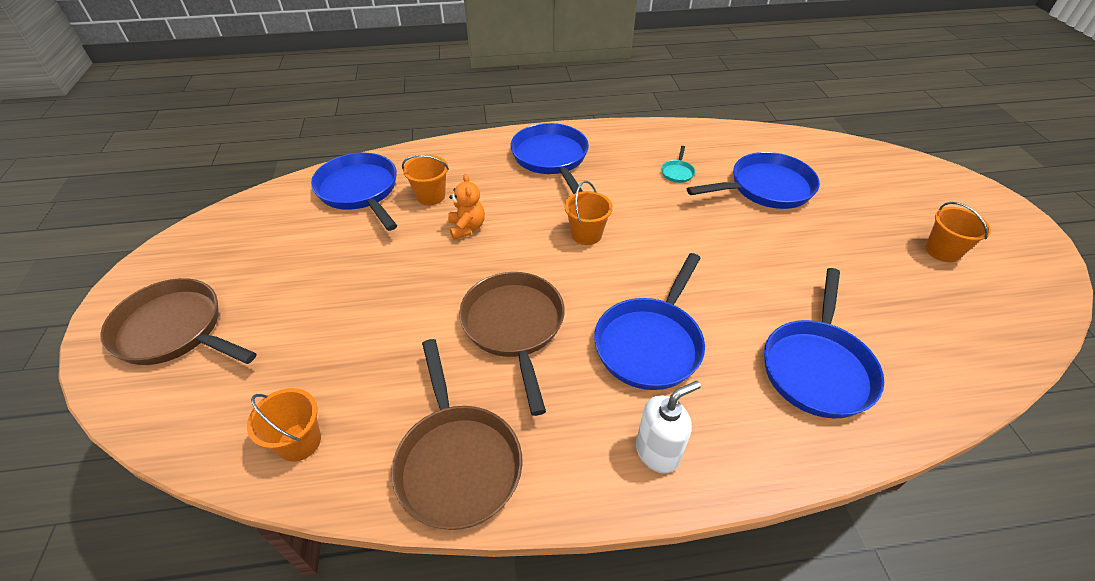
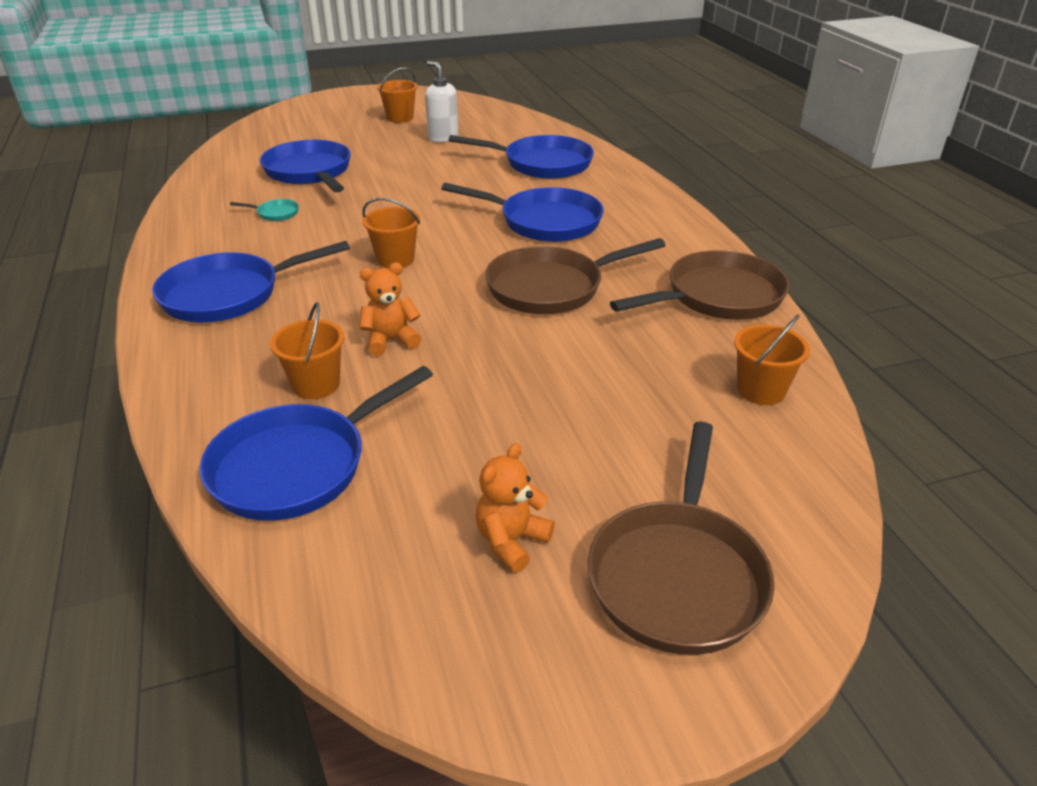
camera: 100 degrees left, 10 degrees down
white soap dispenser [636,381,701,473] -> white soap dispenser moved to [425,61,458,142]
none -> orange teddy bear [476,443,555,573]

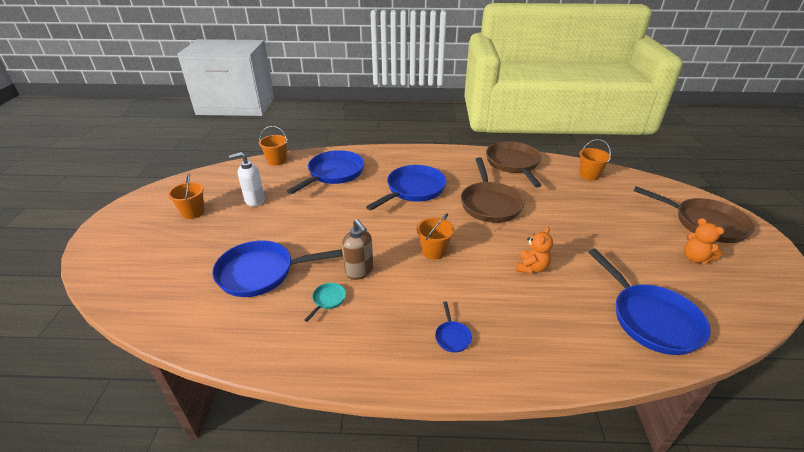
camera: 70 degrees left, 0 degrees up
blue pan [152,241,350,322] -> blue pan [435,302,472,353], size x0.42
orange bucket [270,302,345,399] -> orange bucket moved to [259,126,288,166]
orange teddy bear [360,263,421,356] -> orange teddy bear turned 150 degrees counterclockwise [516,227,553,274]
none -> brown soap dispenser [342,219,373,280]

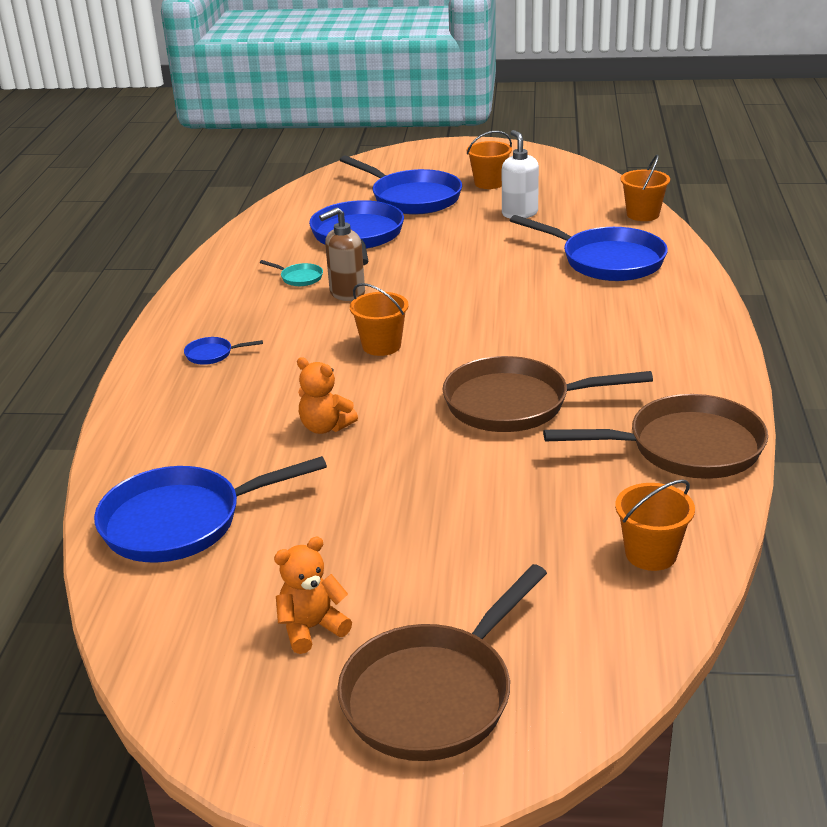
camera: 95 degrees right, 5 degrees down
blue pan [366,165,447,211] -> blue pan moved to [340,155,462,214]

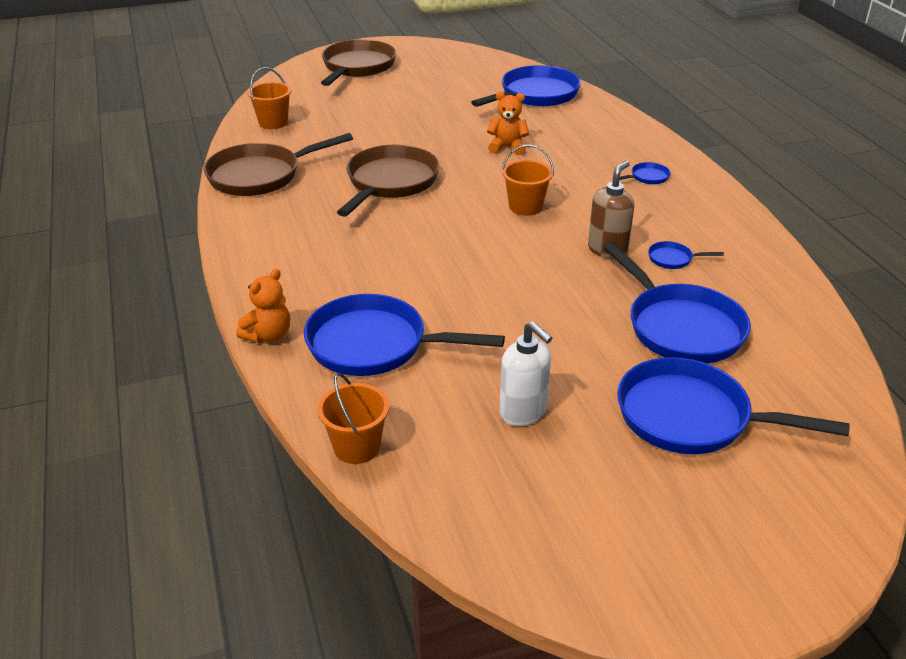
camera: 155 degrees right, 5 degrees up
turquoise pan [260,260,323,286] -> blue pan [648,241,724,269]
orange teddy bear [274,537,352,654] -> orange teddy bear moved to [236,269,290,343]
brown pan [443,356,653,432] -> brown pan turned 45 degrees counterclockwise [337,145,440,217]
orange bucket [467,131,512,189] -> none

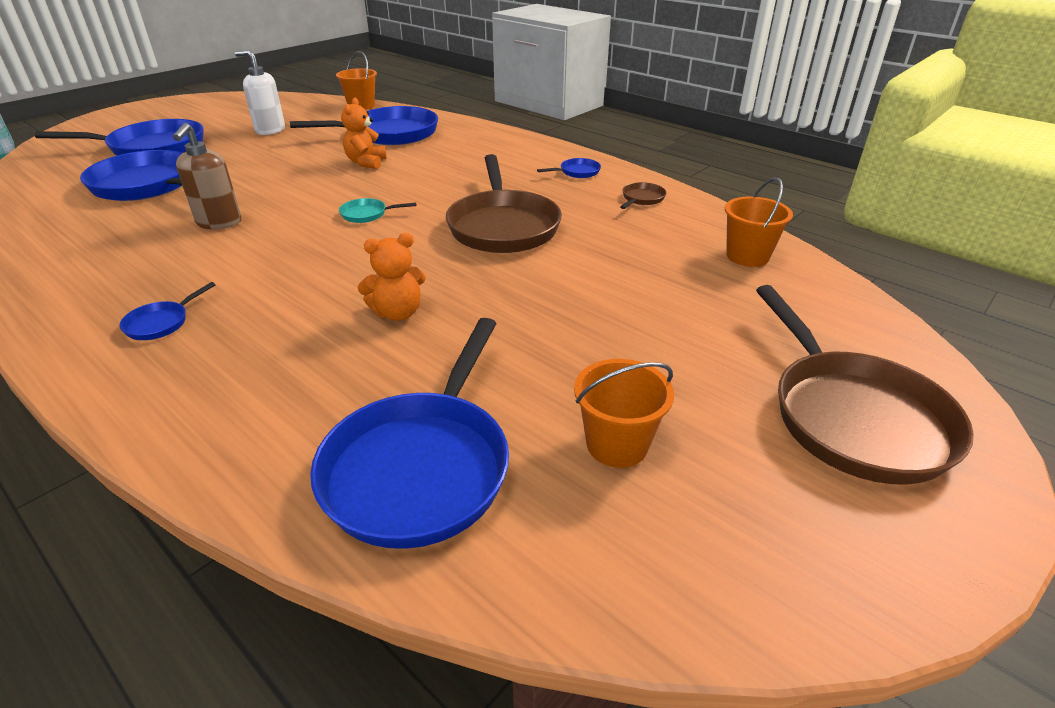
camera: 150 degrees right, 0 degrees up
brown pan [204,133,353,196] -> brown pan [620,182,666,209], size x0.42
orange teddy bear [236,269,290,343] -> orange teddy bear moved to [341,98,387,169]
orange bucket [502,144,554,216] -> orange bucket moved to [574,359,674,468]
blue pan [648,241,724,269] -> blue pan moved to [537,158,601,178]
none -> turquoise pan [339,198,416,223]

